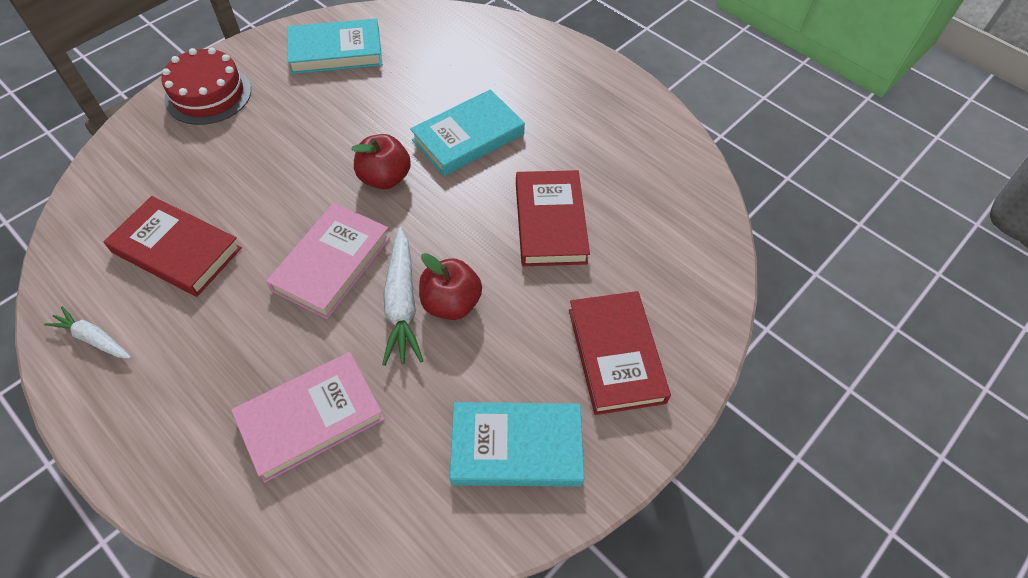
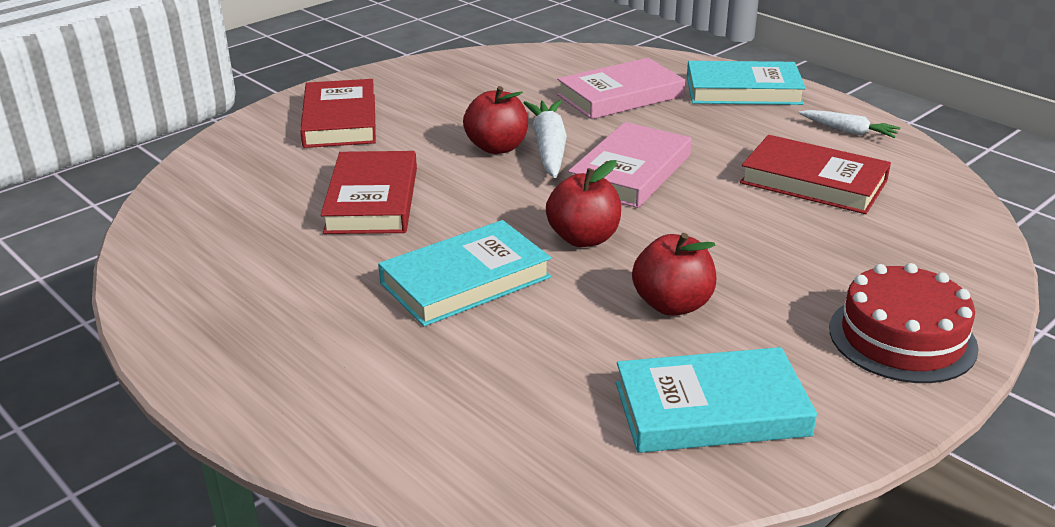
camera: 175 degrees left, 25 degrees down
turquoise book [450,402,584,487] -> turquoise book moved to [687,61,806,105]
none -> red apple [632,233,716,316]

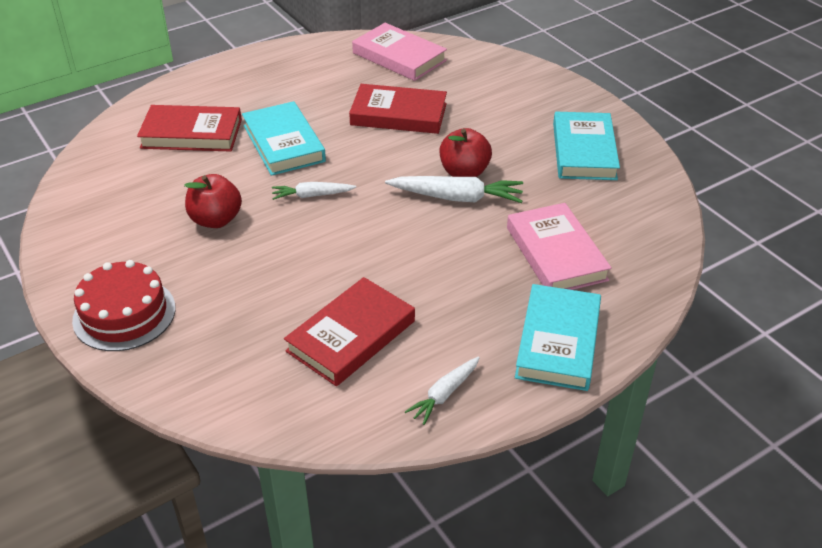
camera: 100 degrees right, 10 degrees up
red book [300,79,376,148] -> red book moved to [137,105,242,152]
red apple [546,160,621,247] -> white carrot [272,182,356,200]
pink book [568,122,692,208] -> pink book moved to [352,23,447,81]
turquoise book [616,347,817,453] -> turquoise book moved to [553,112,620,180]

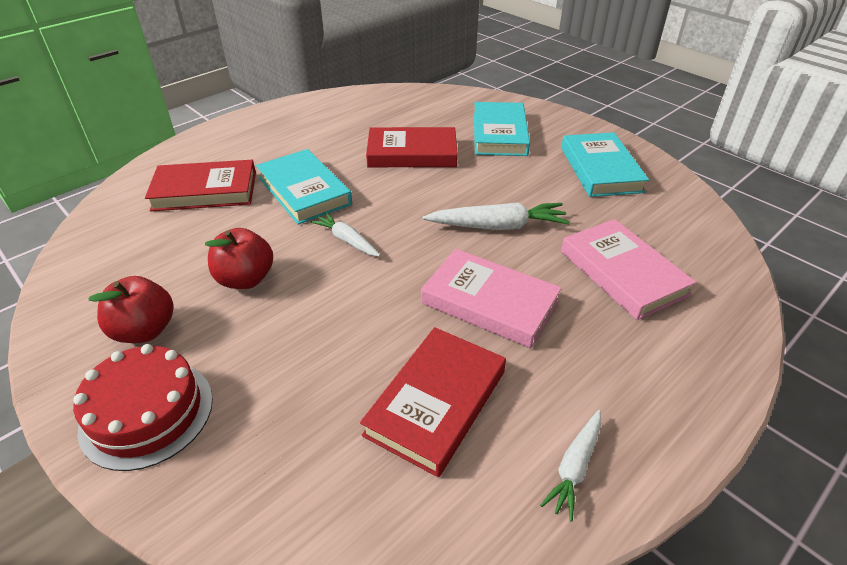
camera: 10 degrees left, 0 degrees up
white carrot [272,182,356,200] -> white carrot turned 60 degrees clockwise [311,213,380,256]
pink book [352,23,447,81] -> pink book moved to [421,249,562,348]
red apple [439,128,492,177] -> red apple moved to [88,276,174,343]
turquoise book [515,284,601,391] -> turquoise book moved to [474,102,530,156]

